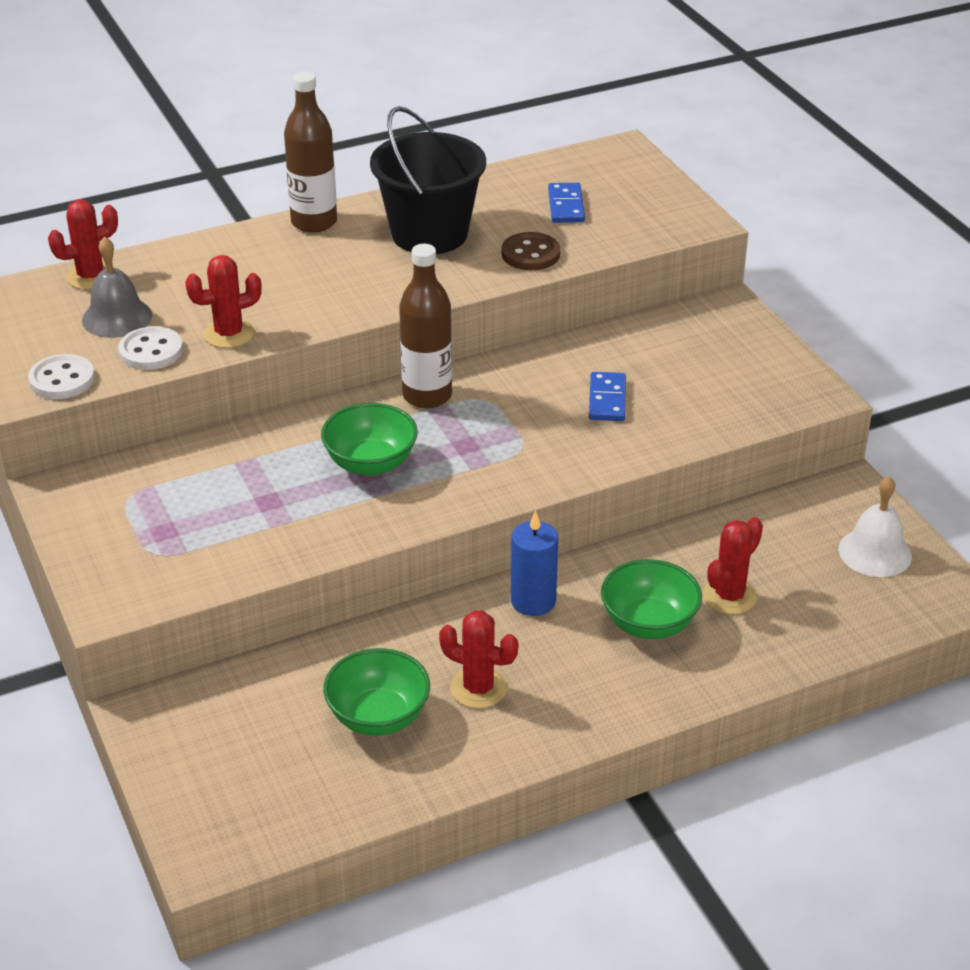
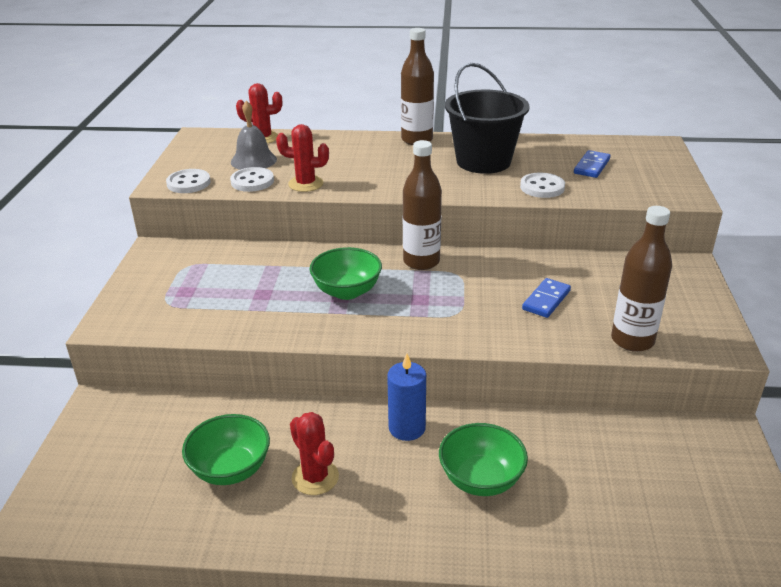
camera: 30 degrees right, 5 degrees down
brown button [502,232,560,270] -> white button [520,173,565,198]
red cactus [703,517,763,614] -> none
white bell [839,476,912,577] -> none
none -> brown bottle [611,206,672,352]

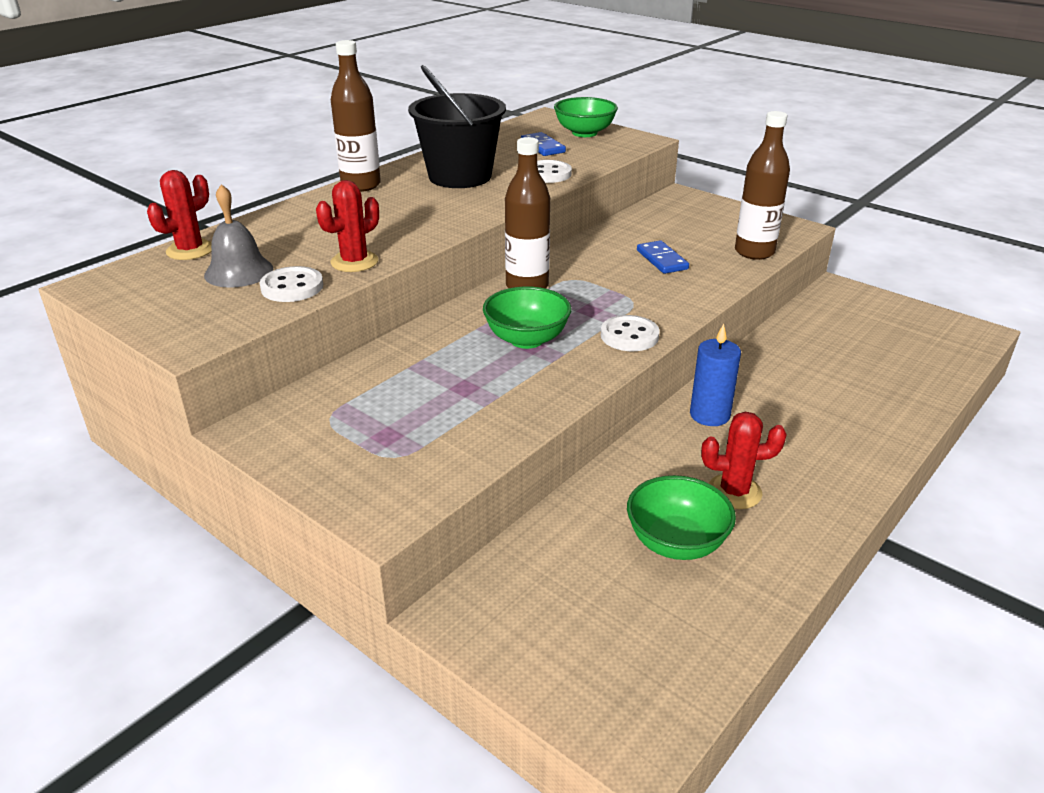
camera: 55 degrees left, 0 degrees up
white button [166,169,211,193] -> white button moved to [601,315,660,351]
green bowl [439,423,528,496] -> green bowl moved to [554,97,618,137]

